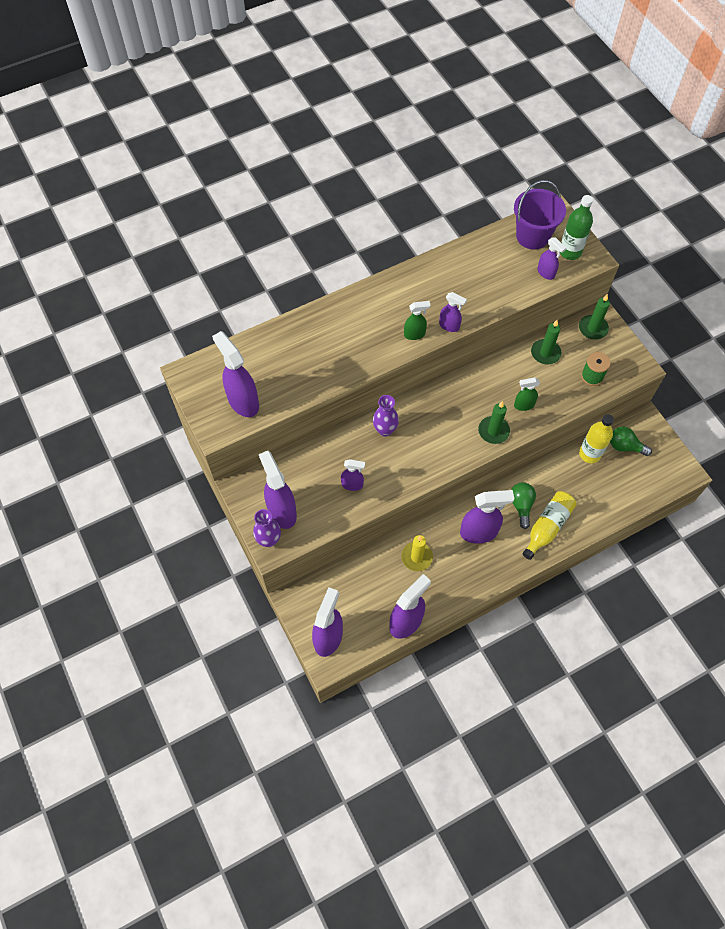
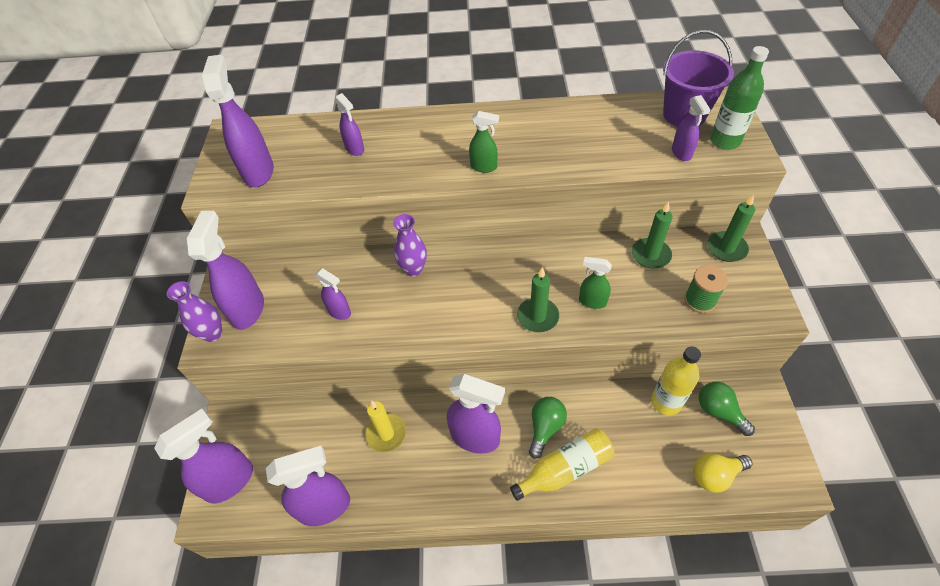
camera: 30 degrees right, 10 degrees down
purple spray bottle [439,292,467,332] -> purple spray bottle moved to [335,93,364,156]
none -> yellow light bulb [693,453,753,493]

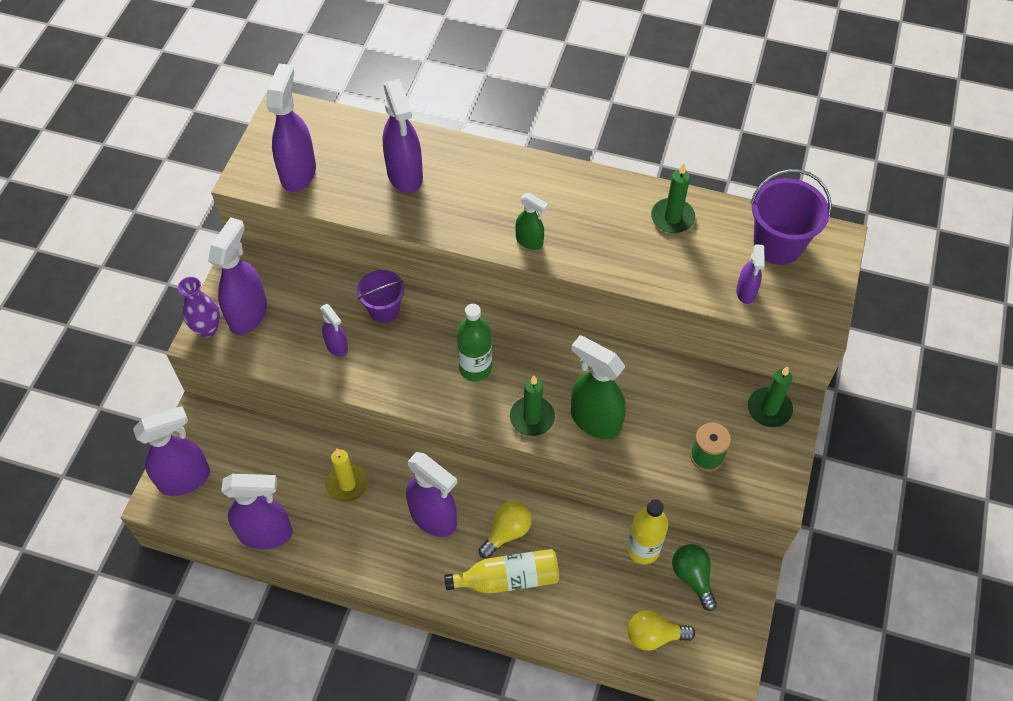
camera: 15 degrees right, 5 degrees up
purple spray bottle [335,93,364,156] -> purple spray bottle [382,79,423,193], size x1.83
purple vase [393,214,427,277] -> none
green light bulb [529,397,567,459] -> yellow light bulb [479,501,532,559]
green spray bottle [579,257,612,309] -> green spray bottle [571,335,626,439], size x1.83
green candle [632,202,673,269] -> green candle moved to [651,163,695,233]
green bottle [710,46,769,150] -> green bottle moved to [457,304,492,382]
none -> purple bucket [357,270,405,323]

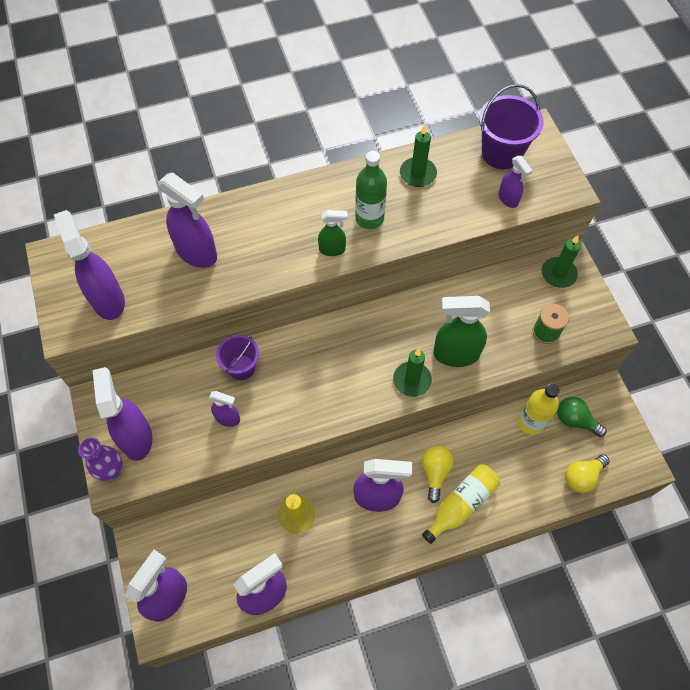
camera: 35 degrees left, 5 degrees up
green bottle [457,304,492,382] -> green bottle moved to [355,151,387,229]

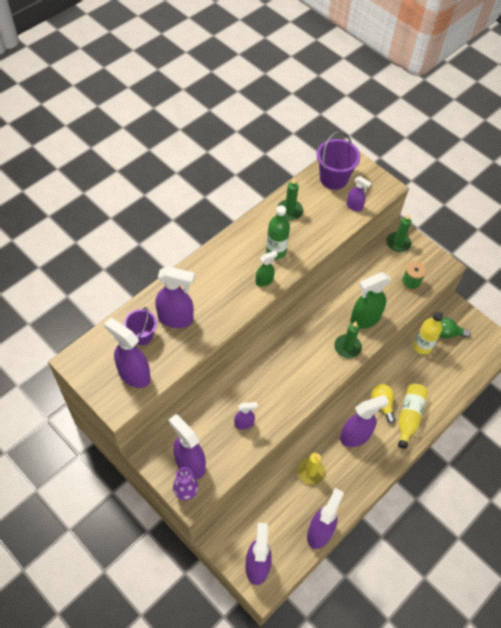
camera: 30 degrees left, 5 degrees down
purple bucket [216,335,259,380] -> purple bucket moved to [124,307,157,345]
yellow light bulb [565,454,610,493] -> none

